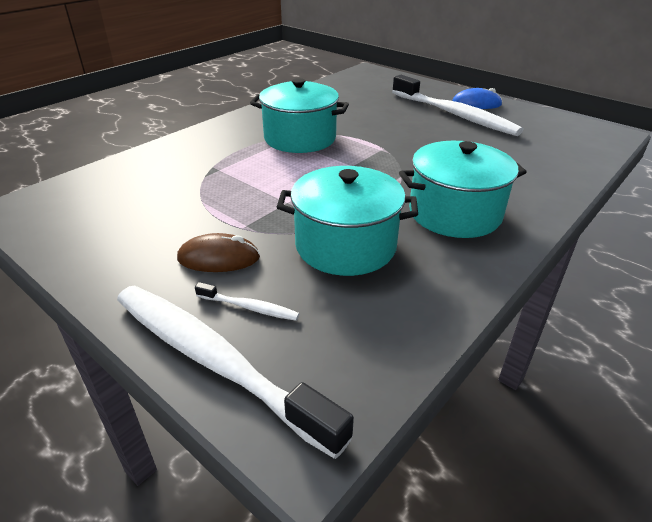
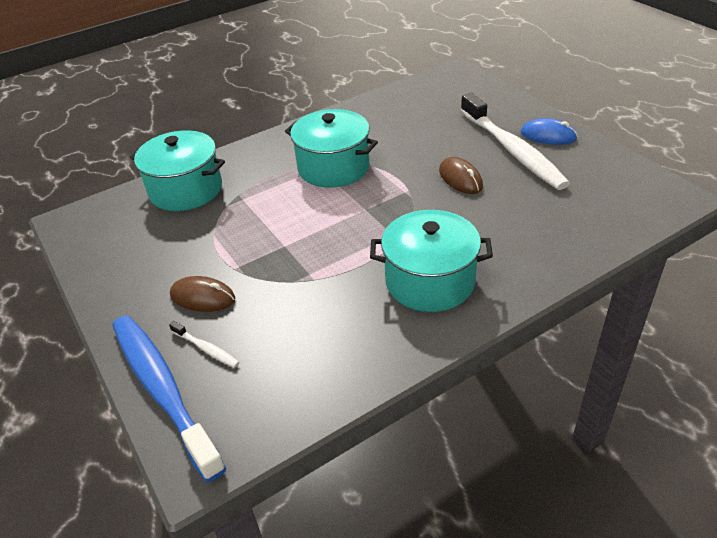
camera: 20 degrees right, 5 degrees up
white toothbrush [117,286,354,459] -> blue toothbrush [112,315,226,482]
turquoise pot [277,166,418,276] -> turquoise pot moved to [130,130,225,211]
none -> brown mouse [439,157,483,194]

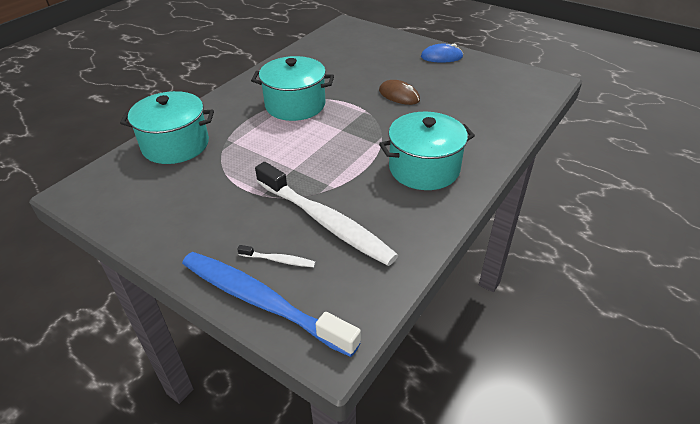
camera: 25 degrees left, 0 degrees up
brown mouse [170,276,235,312] -> none
white toothbrush [461,93,570,190] -> white toothbrush moved to [255,162,398,266]

